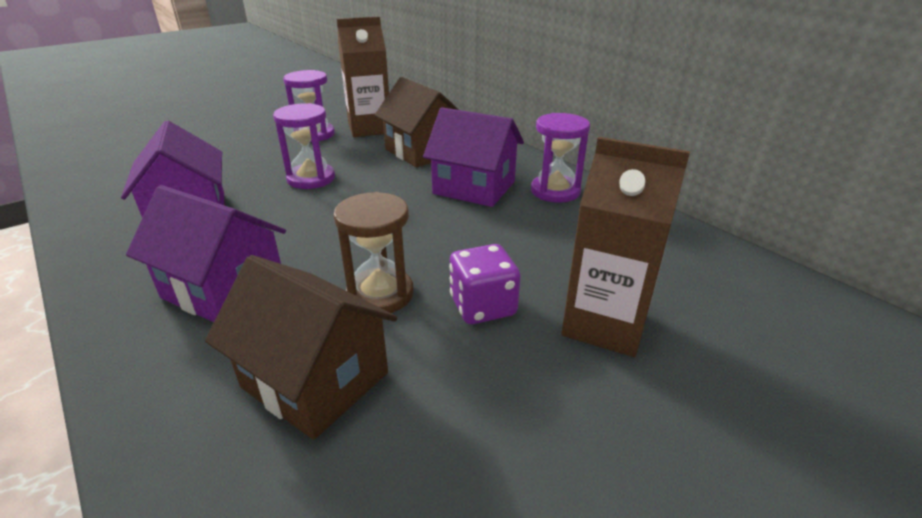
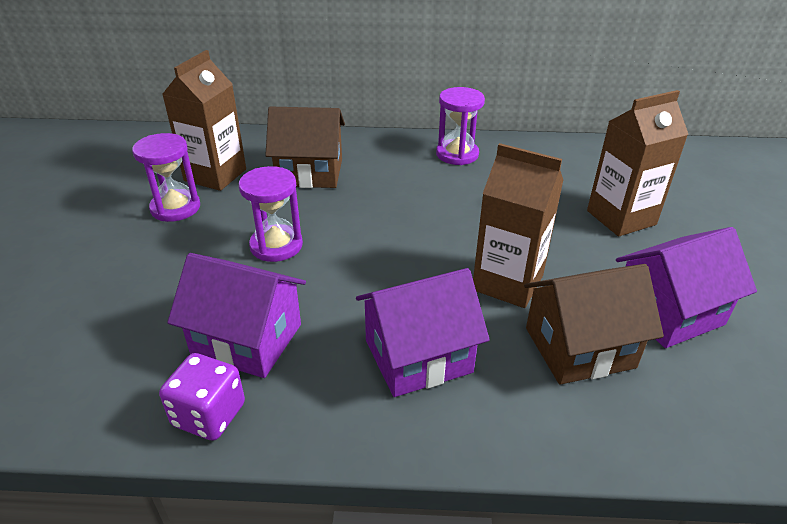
camera: 50 degrees left, 5 degrees up
brown hourglass [334,192,414,313] -> brown carton [473,143,564,308]
purple house [423,107,524,207] -> purple house moved to [616,227,757,348]
purple dice [449,244,521,324] -> purple dice moved to [159,353,245,441]

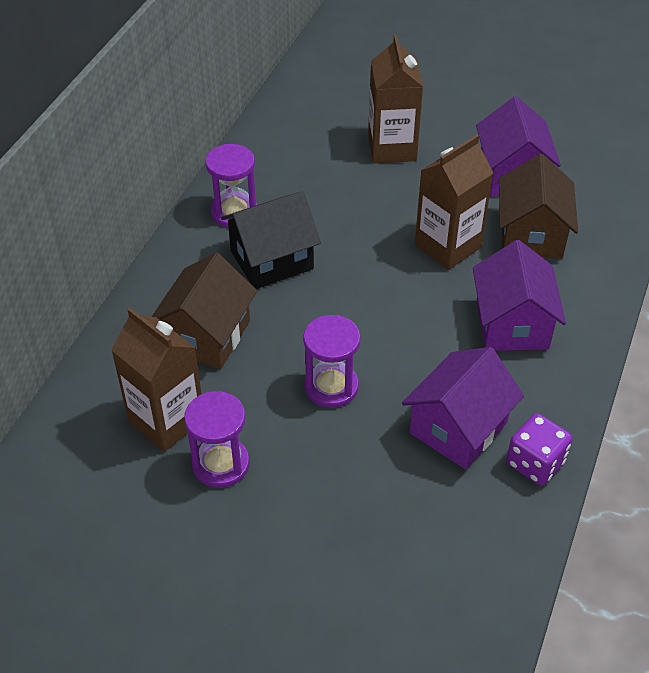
camera: 70 degrees left, 10 degrees up
none -> black house [221,191,321,289]

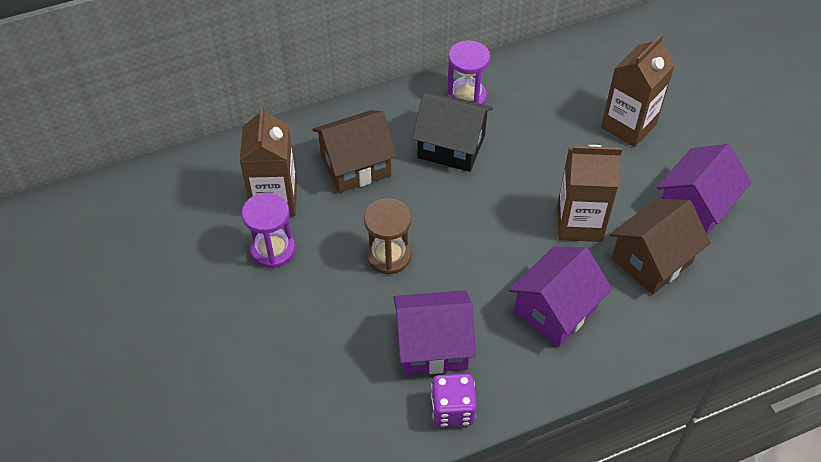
camera: 45 degrees right, 5 degrees up
purple hourglass [303,315,361,408] -> brown hourglass [364,198,412,274]

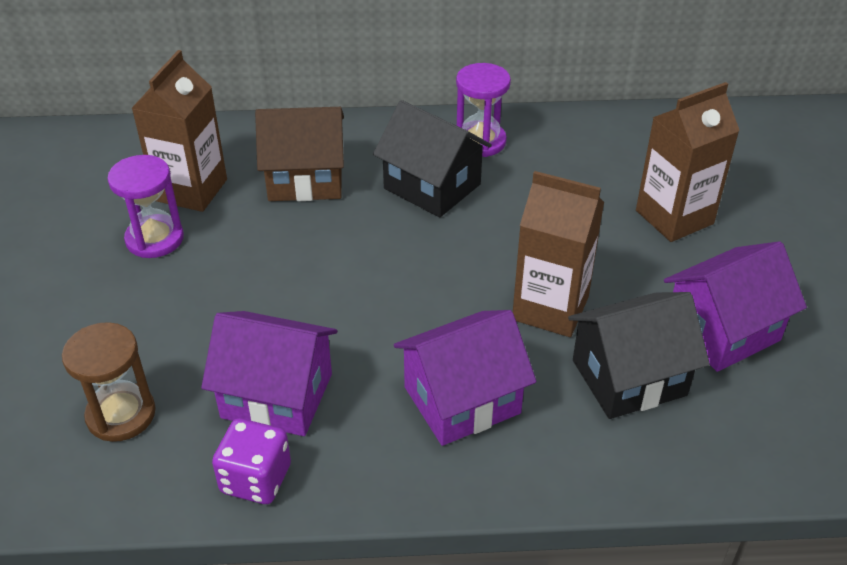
camera: 20 degrees right, 10 degrees down
brown hourglass [364,198,412,274] -> brown hourglass moved to [62,322,156,442]
brown house [610,199,711,294] -> black house [568,292,710,419]

